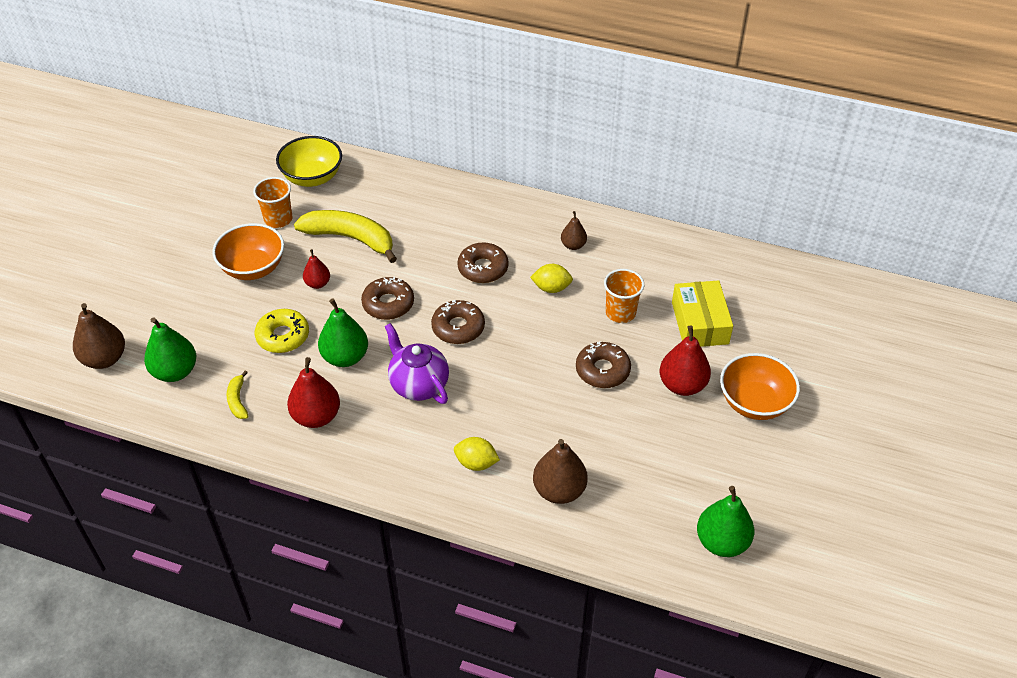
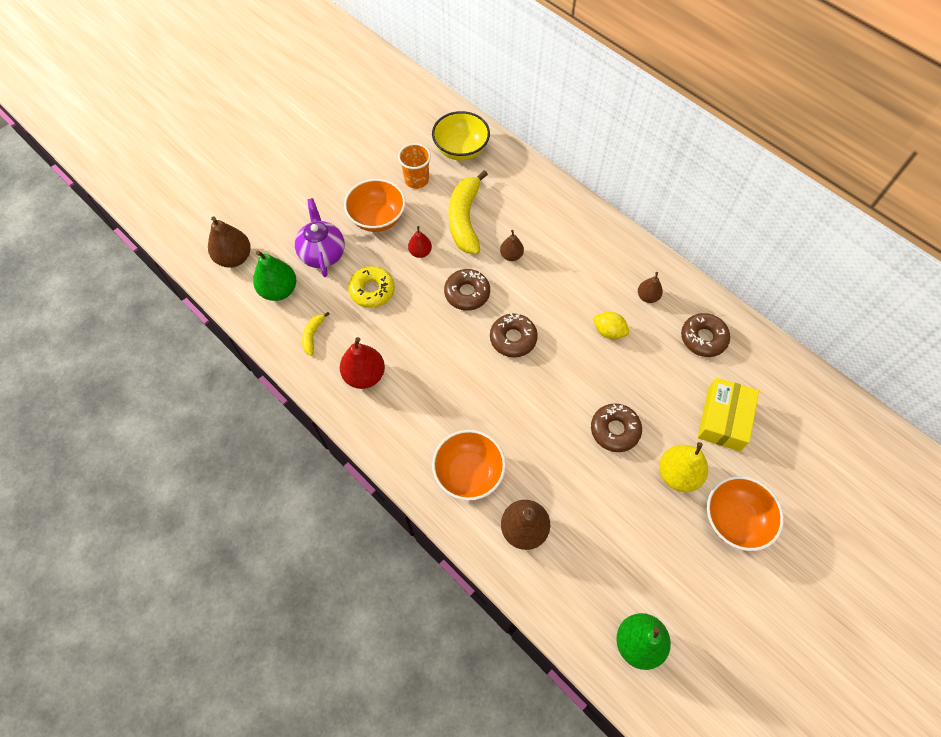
camera: 25 degrees right, 15 degrees up
yellow banana [294,210,397,263] -> yellow banana turned 135 degrees counterclockwise [448,170,488,254]
green pear [318,298,368,367] -> none
purple teapot [385,323,449,404] -> purple teapot moved to [295,198,345,277]
yellow lemon [454,437,500,471] -> orange bowl [432,430,506,501]
brown donut [457,242,509,283] -> brown donut moved to [681,313,730,357]
orange cup [604,269,644,323] -> none
red pear [660,325,711,396] -> yellow pear [659,442,708,492]
none -> brown pear [500,230,524,261]

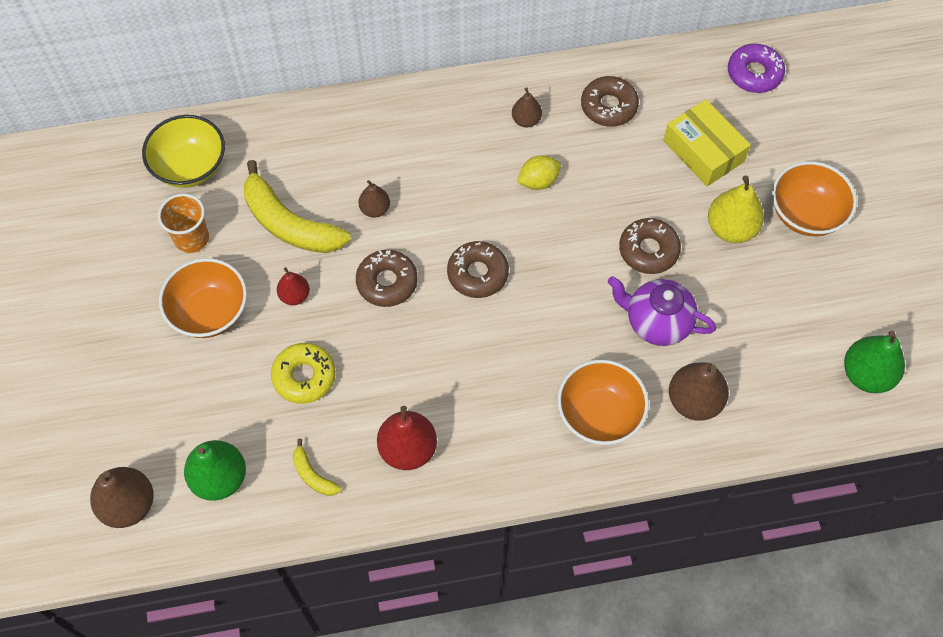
camera: 55 degrees left, 0 degrees up
purple teapot [295,198,345,277] -> purple teapot moved to [608,276,716,346]
none -> purple donut [728,44,785,93]

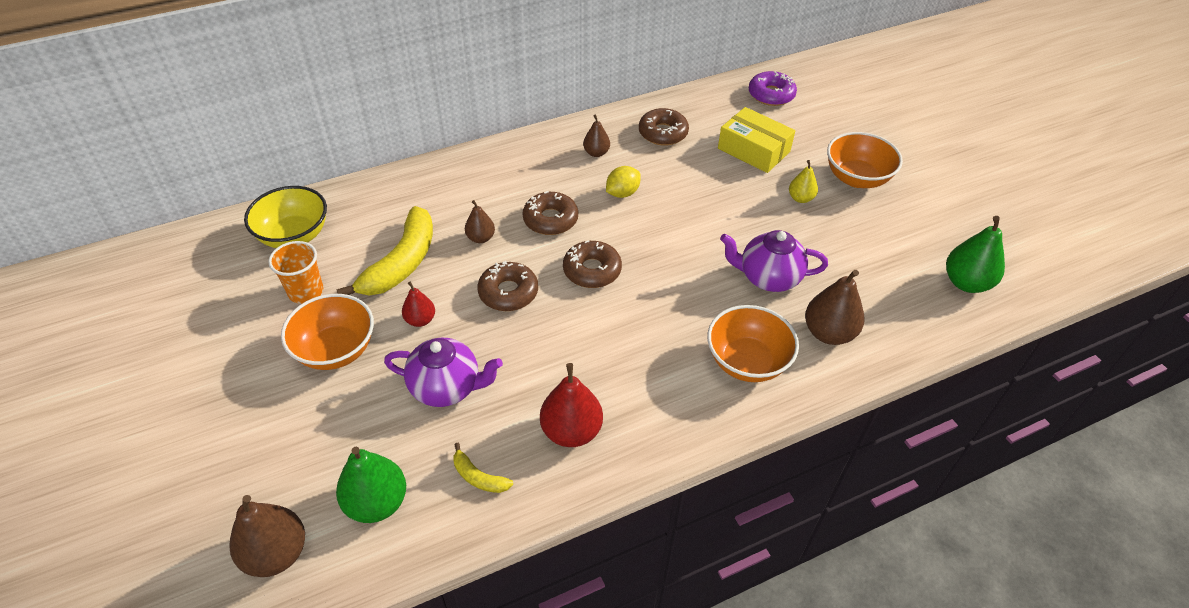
camera: 15 degrees left, 15 degrees down
yellow banana [244,160,351,253] -> yellow banana turned 90 degrees counterclockwise [336,206,433,296]
yellow donut [271,343,336,404] -> purple teapot [384,338,503,407]
brown donut [619,218,681,274] -> brown donut moved to [522,191,578,235]
yellow pear [708,175,764,243] -> yellow pear [789,160,818,203], size x0.58

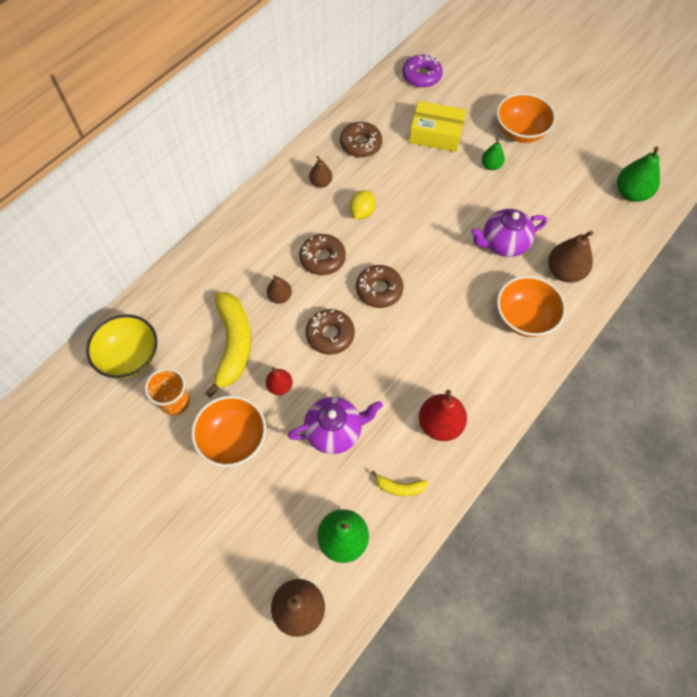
camera: 25 degrees left, 15 degrees up
yellow pear [789,160,818,203] -> green pear [482,138,505,170]

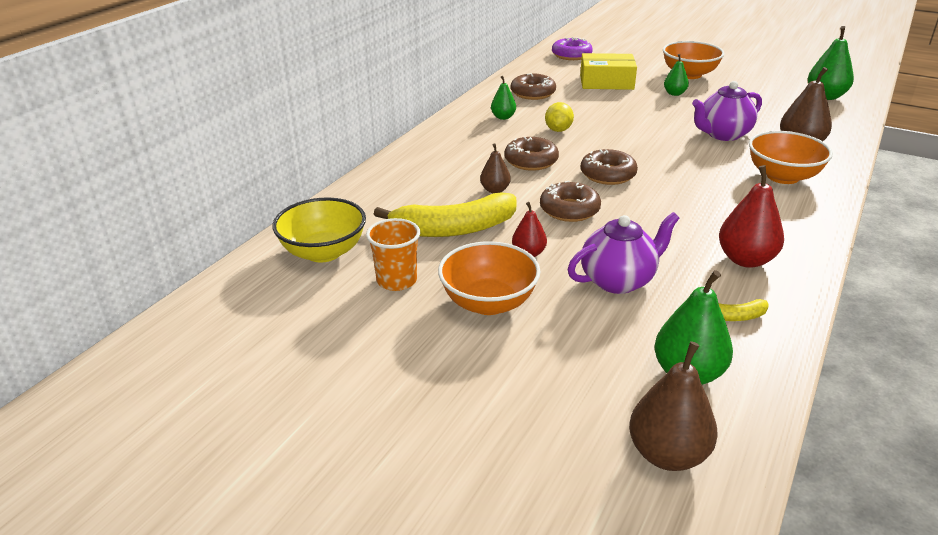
camera: 10 degrees left, 30 degrees down
yellow banana [205,292,251,398] -> yellow banana turned 90 degrees clockwise [374,192,517,237]
brown pear [309,156,332,188] -> green pear [491,76,516,120]

